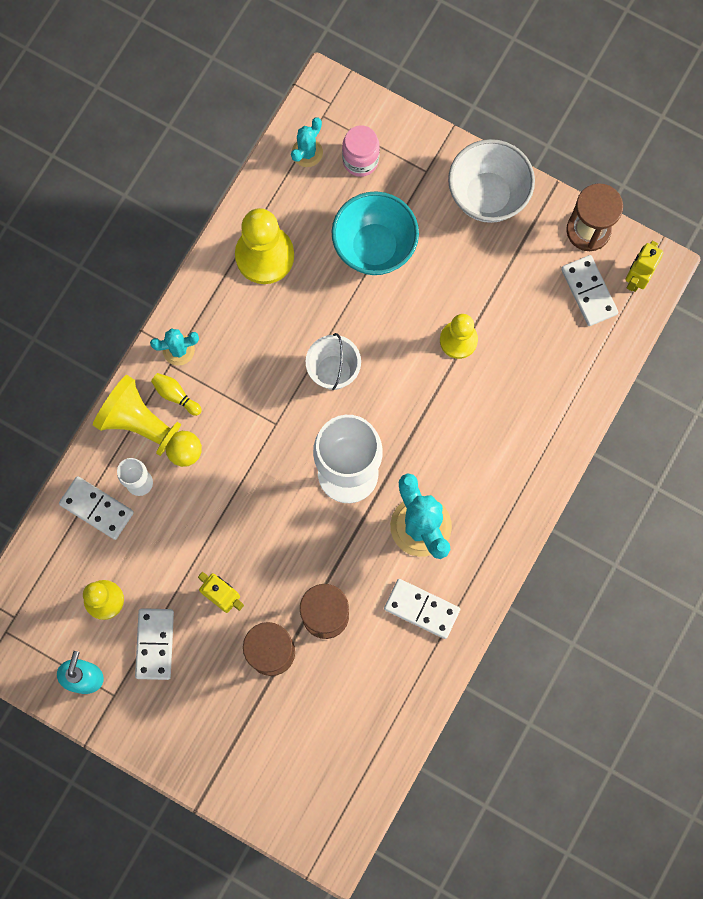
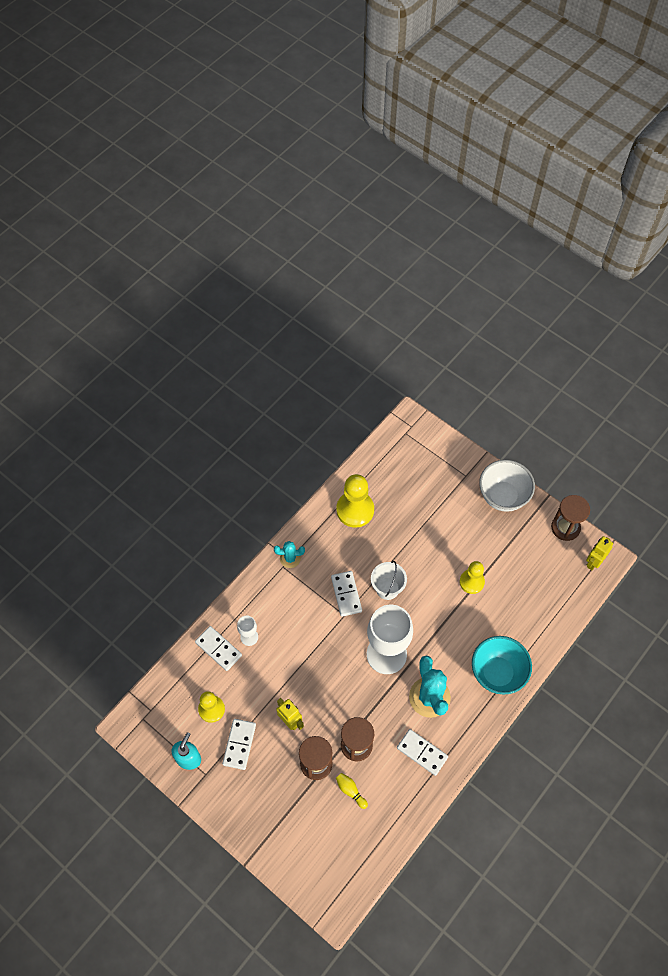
camera: 10 degrees right, 15 degrees down
yellow pawn [93,375,202,467] -> none
yellow bowling pin [151,373,202,416] -> yellow bowling pin moved to [336,773,368,809]
turquoise cactus [291,117,323,167] -> none
turquoise bowl [332,191,419,275] -> turquoise bowl moved to [472,636,532,695]
pink jar [342,125,380,177] -> none
white domino [561,255,618,326] -> white domino moved to [331,571,362,617]

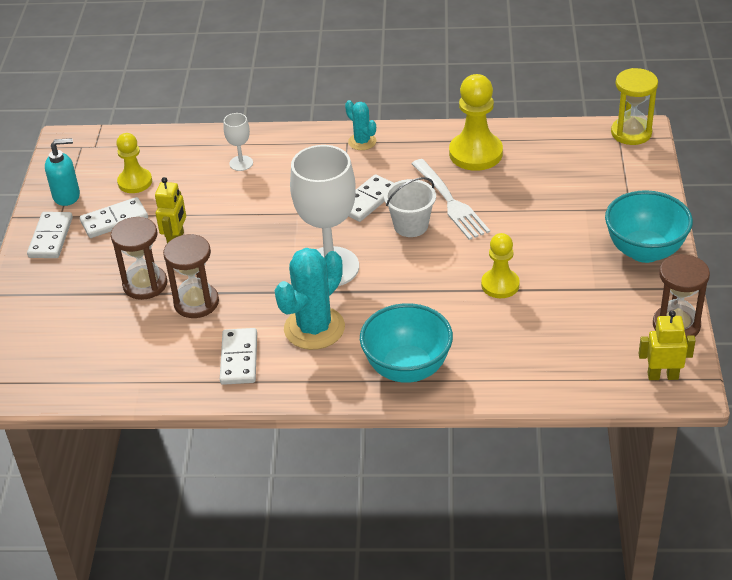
camera: 55 degrees right, 20 degrees down
white domino [195,626,242,671] -> white domino moved to [27,212,73,258]
yellow bowling pin [336,773,368,809] -> none
white bowl [479,460,535,512] -> turquoise bowl [605,190,693,263]
none -> white fork [411,159,490,240]
none -> yellow hourglass [611,68,658,145]

